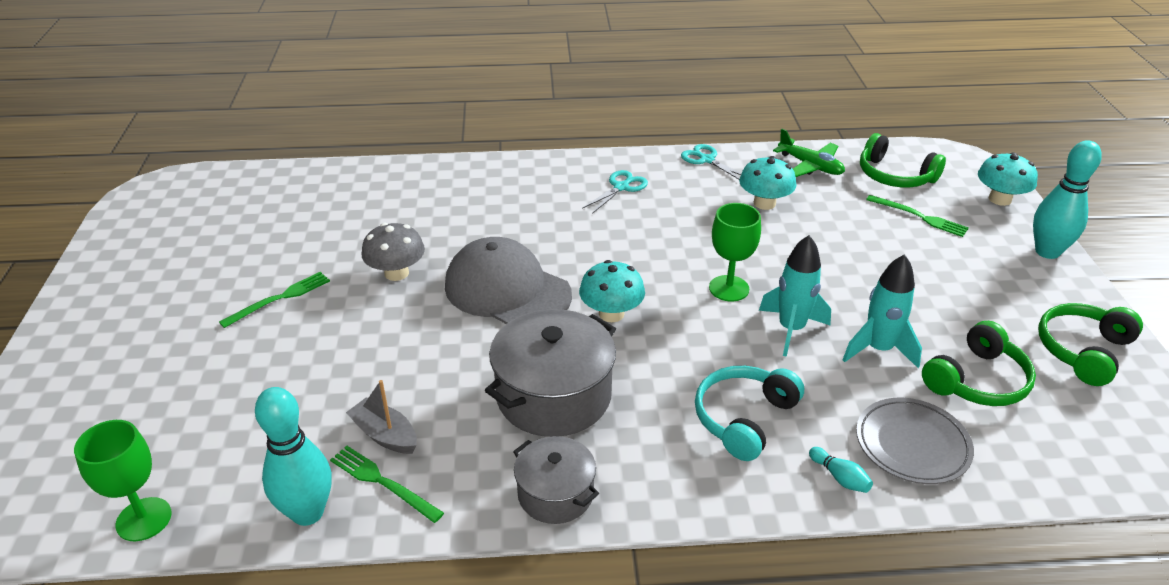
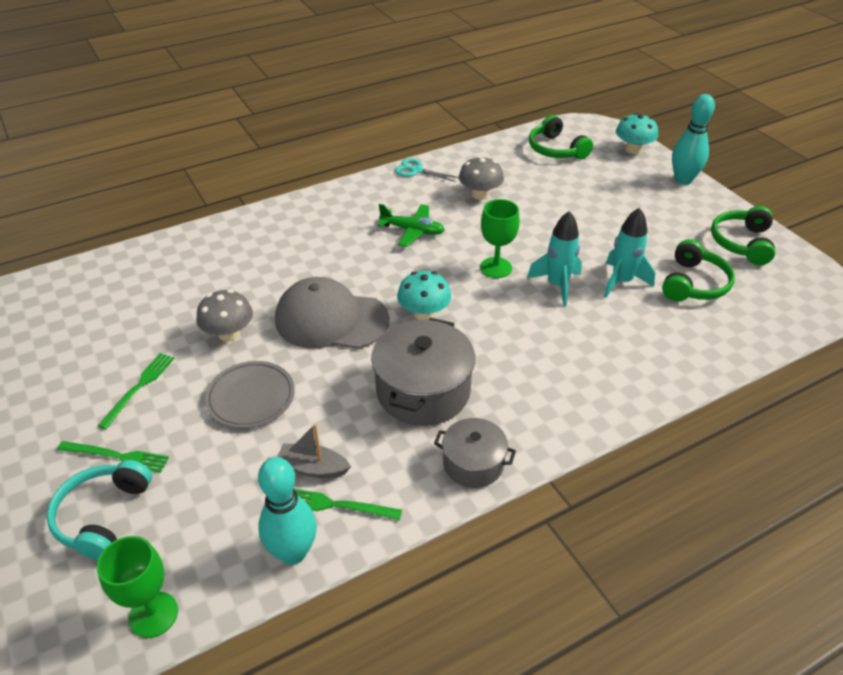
camera: 25 degrees left, 5 degrees up
turquoise scissors [582,170,648,214] -> none
turquoise headphones [695,366,804,461] -> turquoise headphones moved to [46,460,152,560]
turquoise mushroom [739,156,796,210] -> grey mushroom [459,156,504,200]
green plane [773,129,845,177] -> green plane moved to [377,204,445,247]
turquoise bowling pin [809,447,873,493] -> none
grey plate [856,398,974,484] -> grey plate moved to [205,361,295,428]
green headphones [860,133,946,188] -> green headphones turned 45 degrees clockwise [529,115,593,160]
green fork [866,195,969,237] -> green fork moved to [57,441,169,473]

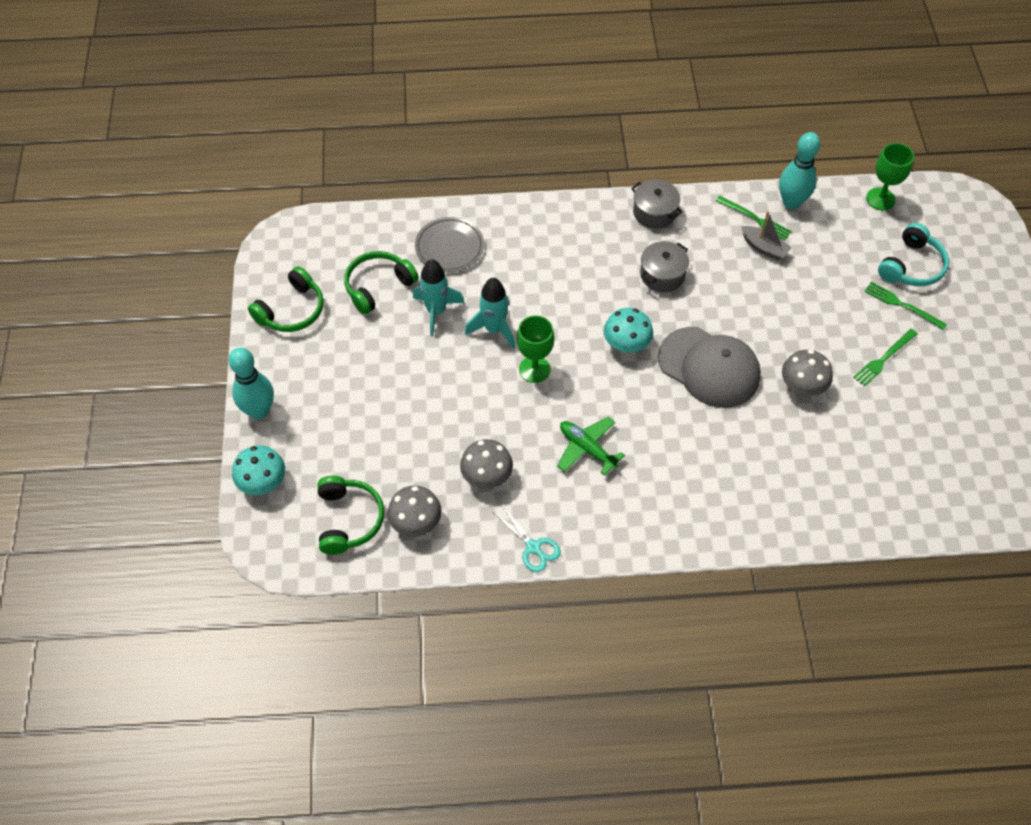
camera: 155 degrees left, 15 degrees up
grey plate [205,361,295,428] -> grey plate moved to [415,217,484,272]
grey pot [371,318,475,426] -> grey pot [640,241,689,292], size x0.59
none -> grey mushroom [388,485,442,537]

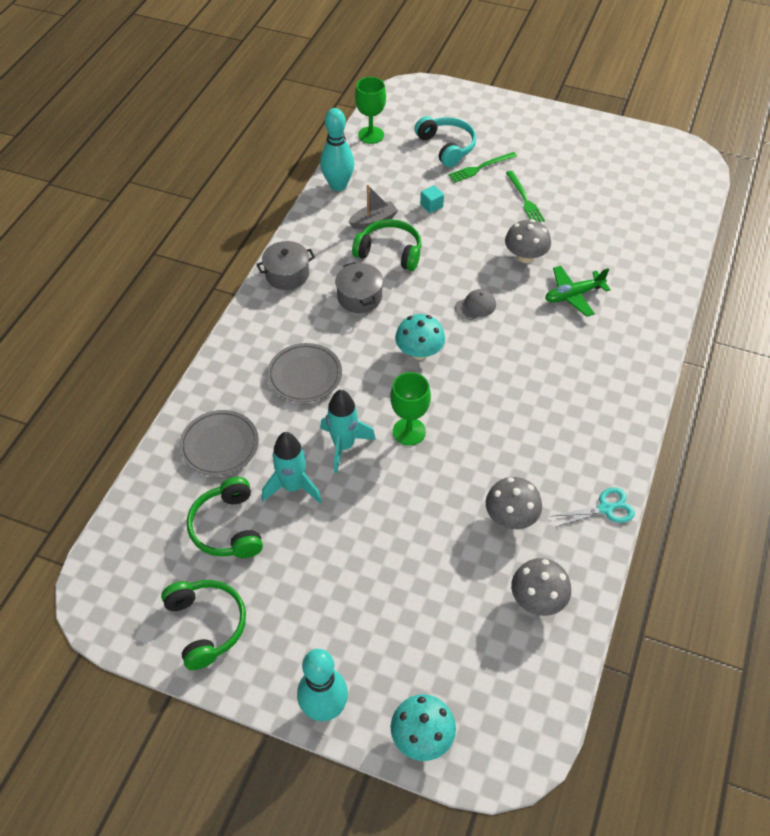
camera: 65 degrees left, 5 degrees down
green headphones [318,476,384,555] -> green headphones moved to [352,219,422,271]
green plane [557,417,625,476] -> green plane moved to [545,266,611,317]
grey cap [658,327,761,408] -> grey cap [455,289,496,320], size x0.42
green fork [716,196,792,241] -> none
none -> grey plate [267,343,342,402]
none -> turquoise cube [420,185,444,213]

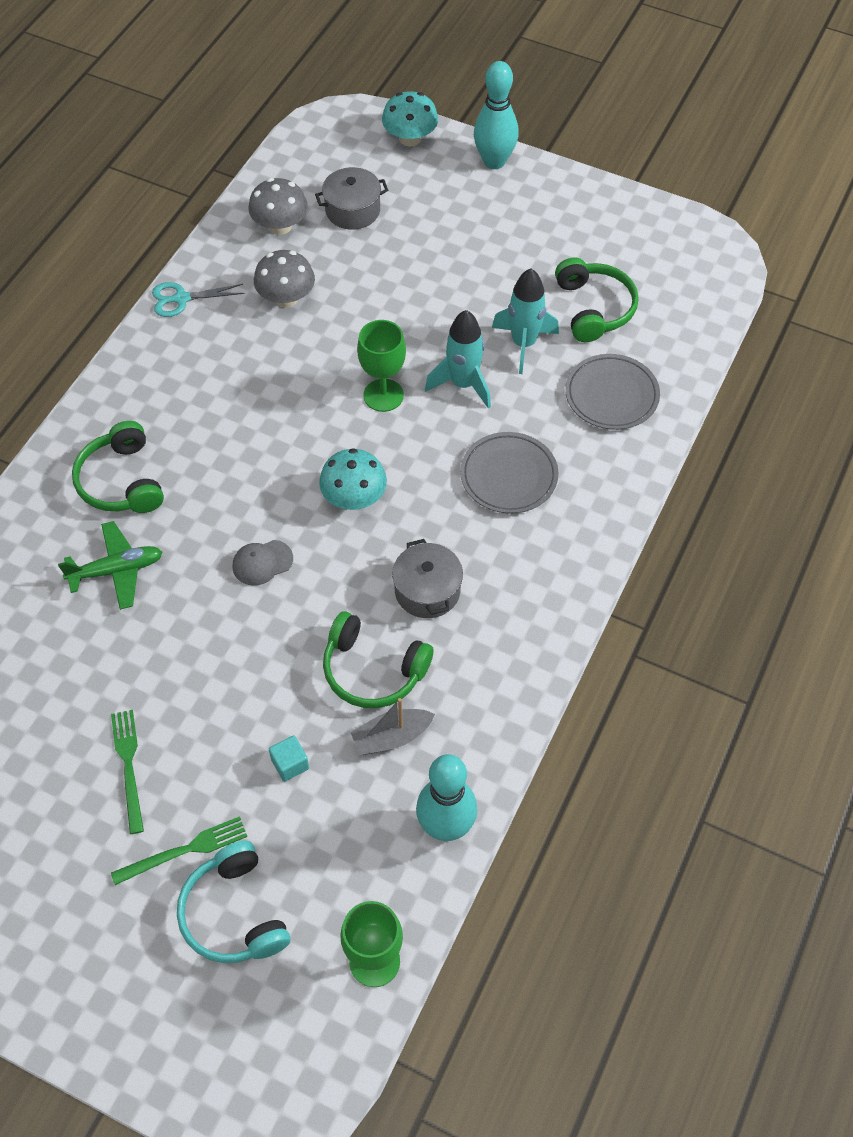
camera: 175 degrees left, 5 degrees up
green headphones [161,580,246,670] -> green headphones moved to [72,421,164,513]
grey pot [256,241,315,290] -> grey pot moved to [315,167,388,230]
grey mushroom [505,219,551,263] -> none

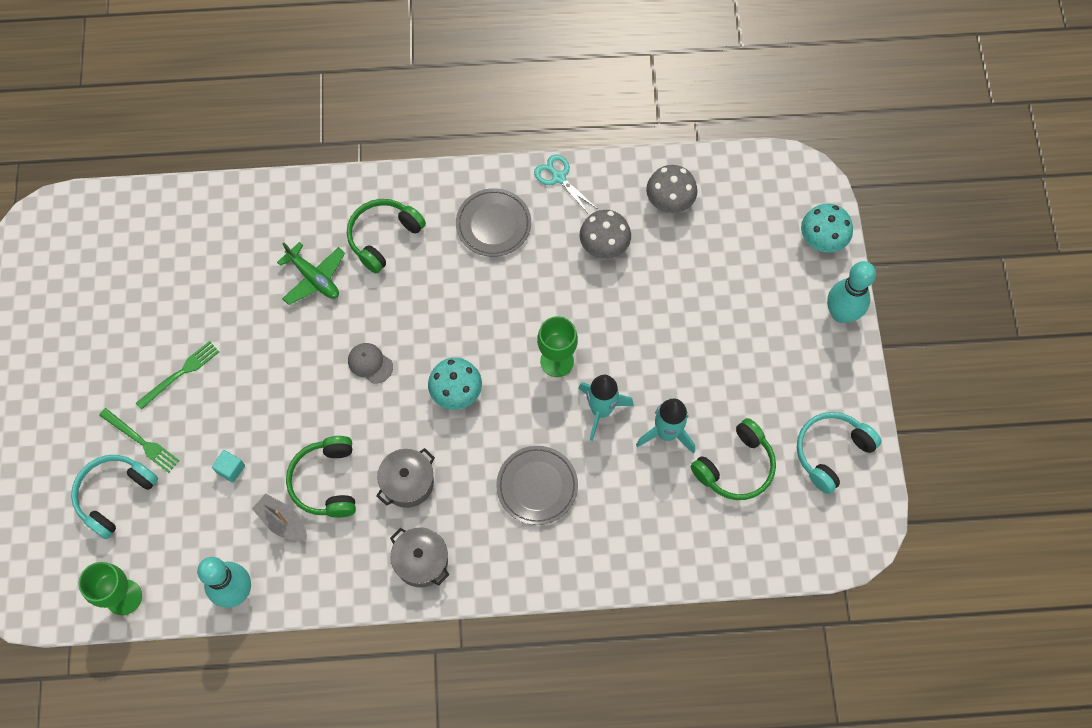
camera: 60 degrees right, 10 degrees up
grey pot [315,167,388,230] -> grey pot moved to [390,527,449,587]
grey plate [565,354,660,430] -> grey plate moved to [456,188,531,257]
none -> turquoise headphones [797,412,882,494]

